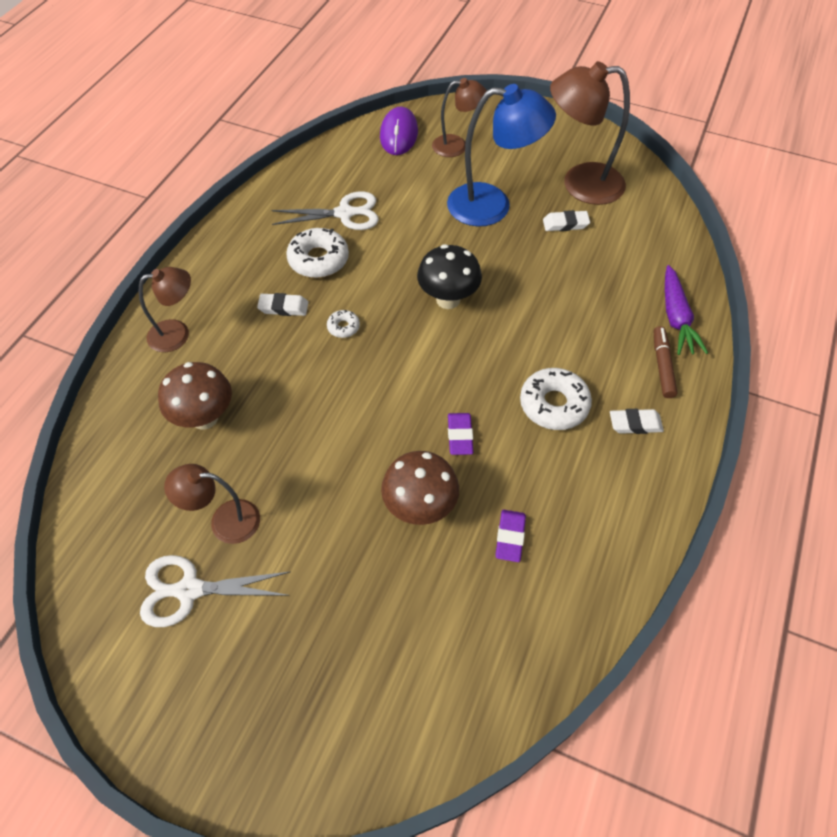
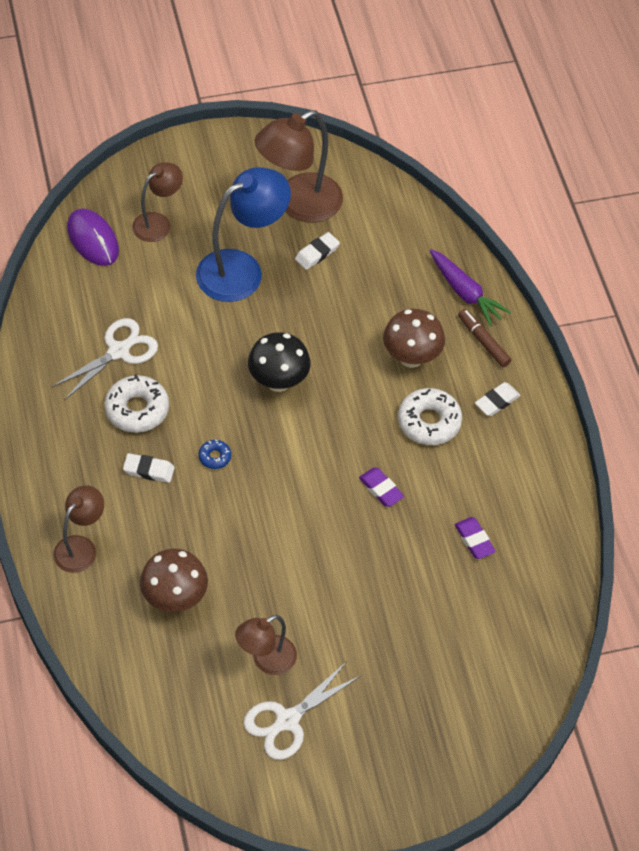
camera: 40 degrees left, 0 degrees up
white eraser [257,293,308,316] -> white eraser turned 45 degrees clockwise [123,453,175,483]
white donut [327,310,360,338] -> blue donut [199,440,231,469]
brown mushroom [381,451,459,525] -> brown mushroom moved to [383,309,445,368]

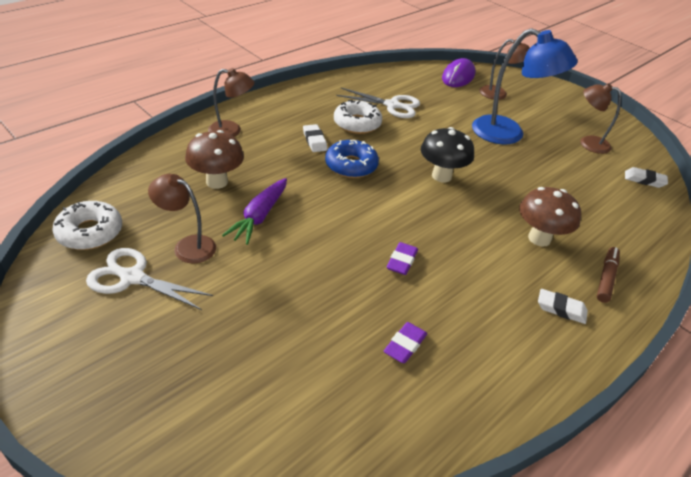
camera: 60 degrees right, 15 degrees down
blue donut [199,440,231,469] -> blue donut [325,140,379,178], size x1.99
brown lamp [255,110,343,223] -> brown lamp [580,83,621,154], size x0.59
white eraser [295,232,340,270] -> white eraser moved to [625,167,668,188]
white donut [398,388,462,445] -> white donut moved to [52,201,122,250]
purple carrot [430,249,511,327] -> purple carrot moved to [222,178,287,245]

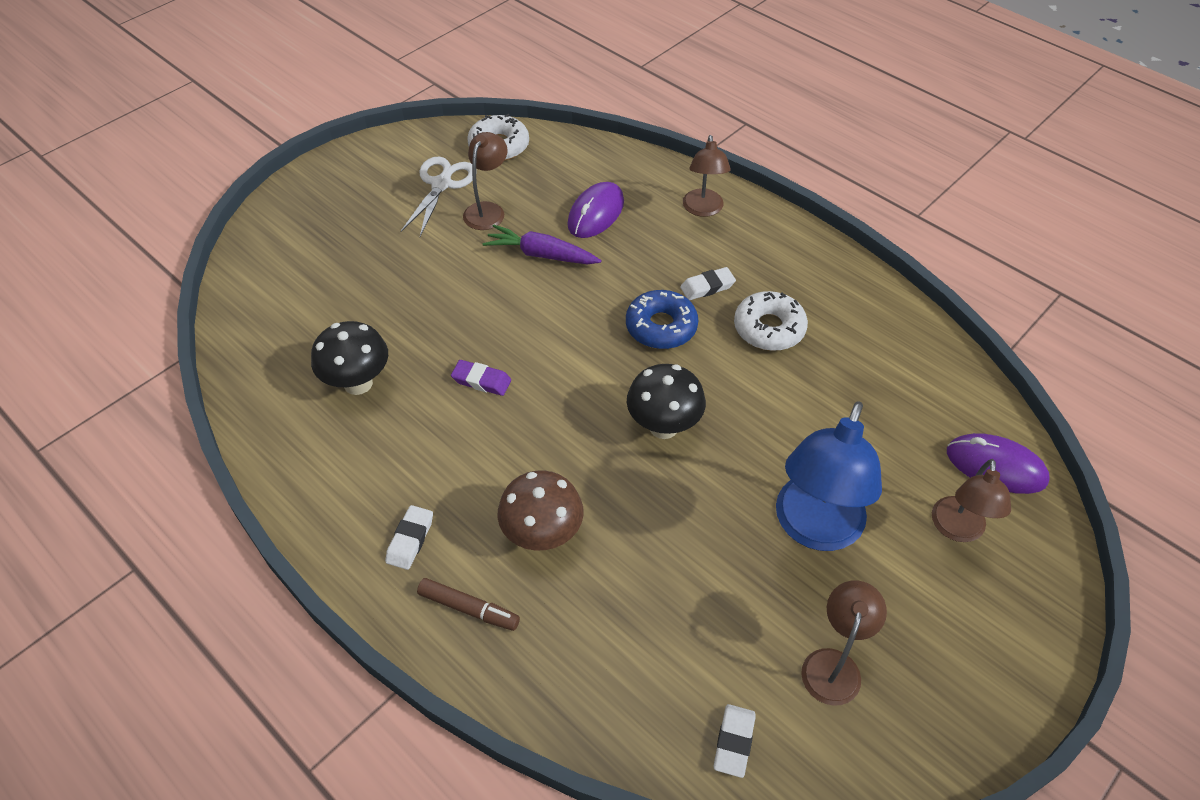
camera: 90 degrees right, 10 degrees up
brown mushroom [185,130,244,189] -> purple mouse [567,182,624,238]
white scissors [336,88,420,118] -> none
purple eraser [383,322,427,363] -> black mushroom [311,321,388,395]

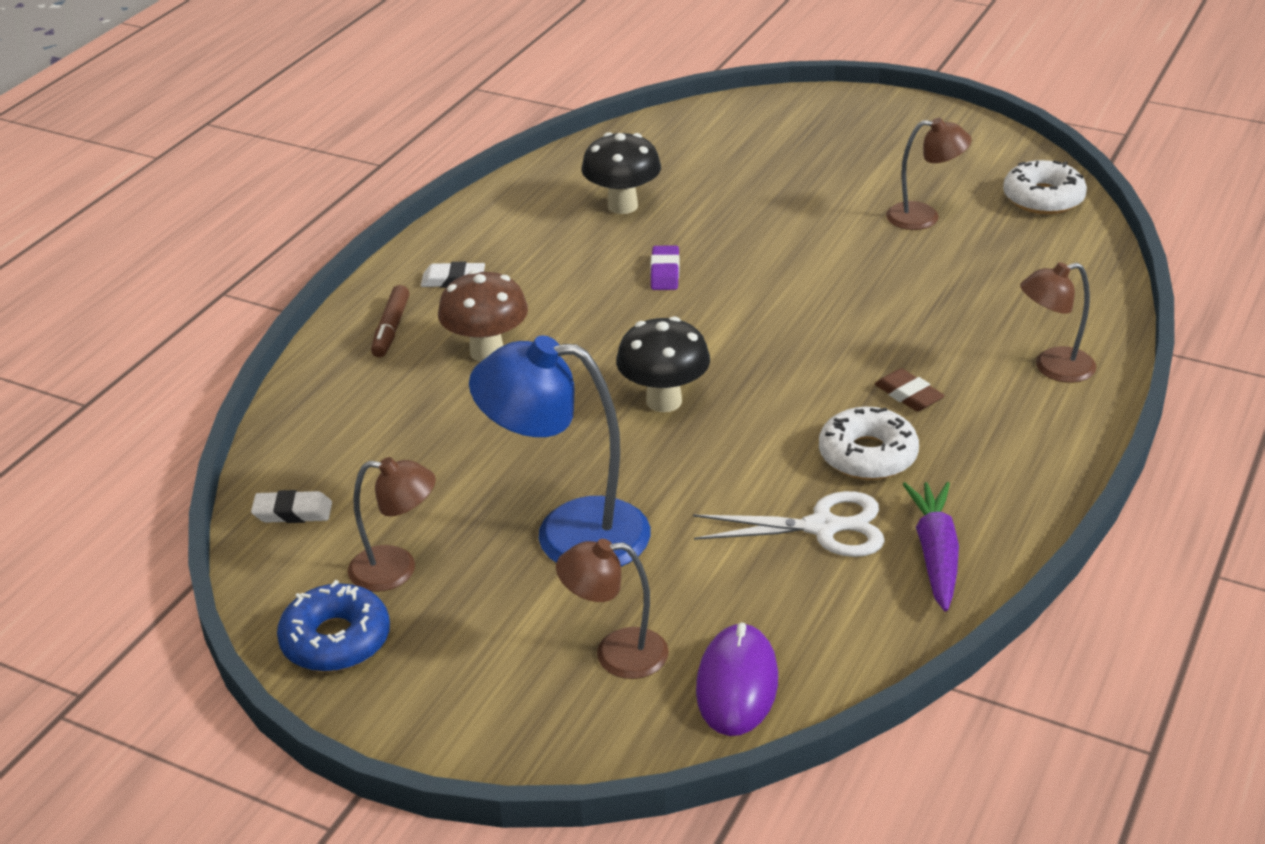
camera: 75 degrees right, 15 degrees down
white scissors [400,157,473,237] -> white scissors moved to [693,491,885,557]
purple carrot [483,224,601,264] -> purple carrot moved to [902,482,959,612]
purple mouse [567,182,624,238] -> none
blue donut [626,290,698,349] -> blue donut moved to [277,580,390,672]
white eraser [680,267,736,300] -> brown eraser [875,369,945,411]

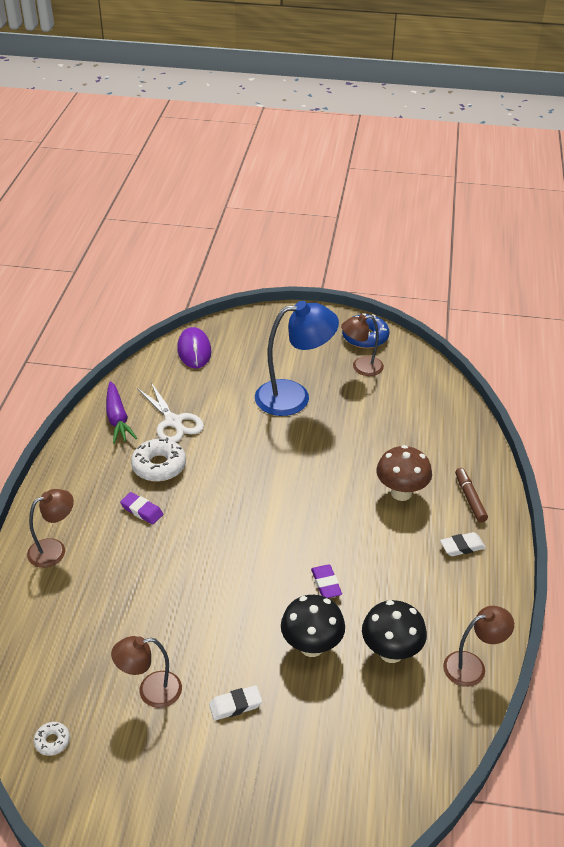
camera: 160 degrees right, 5 degrees up
white eraser [251,490,332,523] -> white eraser moved to [209,685,262,720]
brown lamp [556,539,669,679] -> brown lamp moved to [443,606,514,687]
black mushroom [616,316,710,412] -> black mushroom moved to [281,595,345,657]
white scissors [693,491,885,557] -> white scissors turned 105 degrees counterclockwise [137,382,204,442]
brown eraser [875,369,945,411] -> purple eraser [120,492,163,524]
white donut [1003,160,1087,214] -> white donut [34,722,70,756], size x0.50

